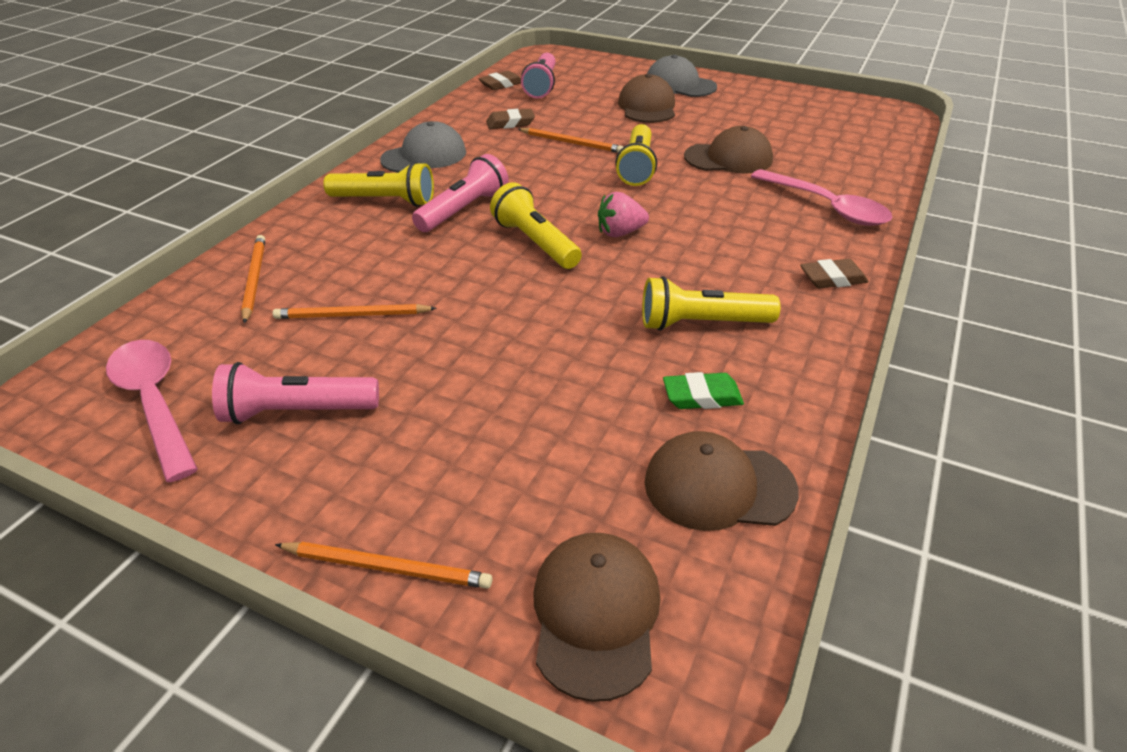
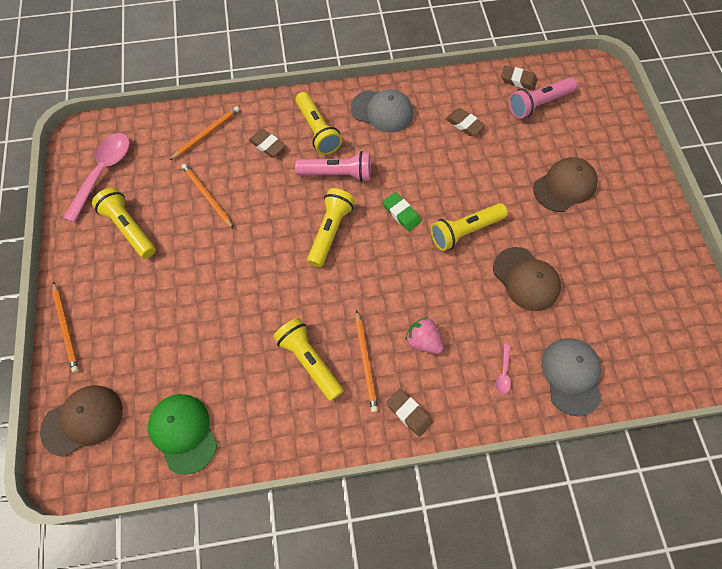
camera: 55 degrees right, 25 degrees up
pink flashlight [212,362,379,424] -> yellow flashlight [92,188,156,258]
orange pencil [518,128,623,153] -> orange pencil moved to [355,310,378,412]
pink strawberry [598,192,649,237] -> pink strawberry moved to [405,317,443,354]
brown cap [644,431,799,531] -> green cap [148,394,217,475]
grey cap [647,55,717,97] -> grey cap moved to [541,338,602,416]
green eraser [663,372,744,409] -> green eraser moved to [383,192,421,231]
pink spoon [751,169,892,226] -> pink spoon [496,344,511,394], size x0.43
none -> brown eraser [249,129,286,157]

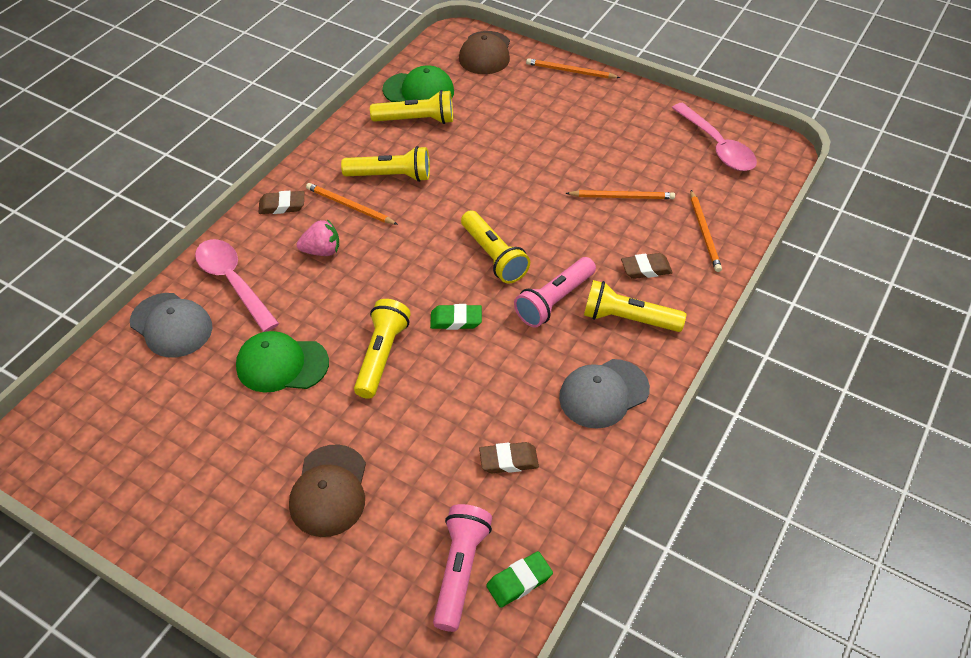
camera: 130 degrees right, 15 degrees down
yellow flashlight [92,188,156,258] -> yellow flashlight moved to [370,90,453,124]
brown cap [493,247,561,311] -> green cap [236,331,329,393]
pink spoon [496,344,511,394] -> pink spoon [195,239,279,332], size x2.35
brown eraser [501,65,538,90] -> green eraser [486,551,553,608]

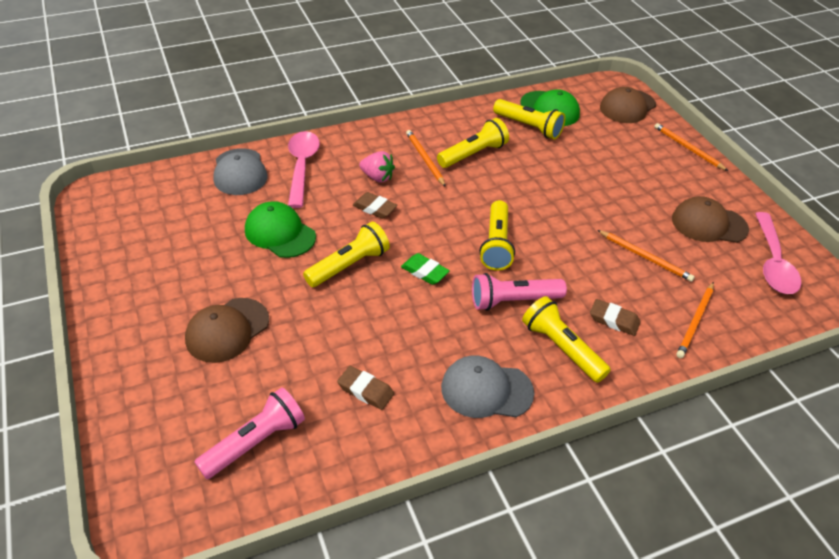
camera: 35 degrees right, 5 degrees down
brown eraser [258,191,304,214] -> brown eraser moved to [353,192,398,219]
yellow flashlight [341,146,430,182] -> yellow flashlight turned 75 degrees counterclockwise [437,118,509,168]
green eraser [486,551,553,608] -> none
none -> brown cap [672,196,749,243]

